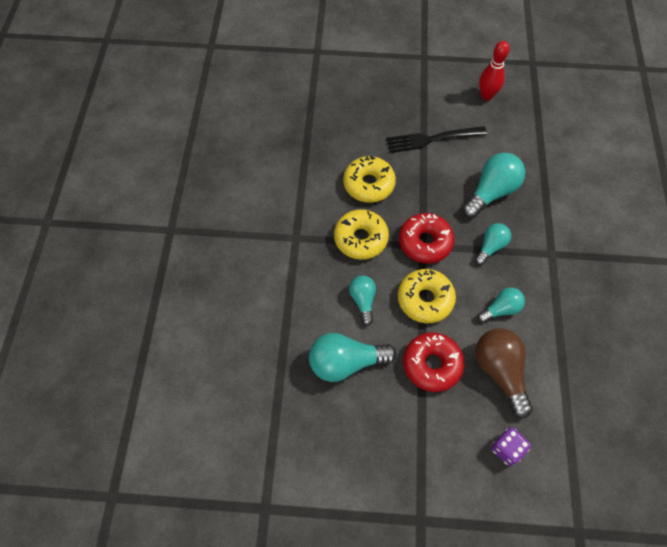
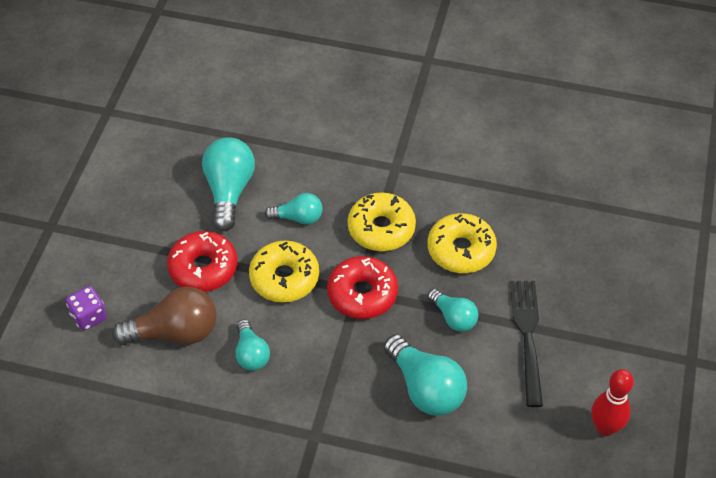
camera: 100 degrees right, 10 degrees down
turquoise light bulb [475,223,511,265] -> turquoise light bulb moved to [428,289,478,332]

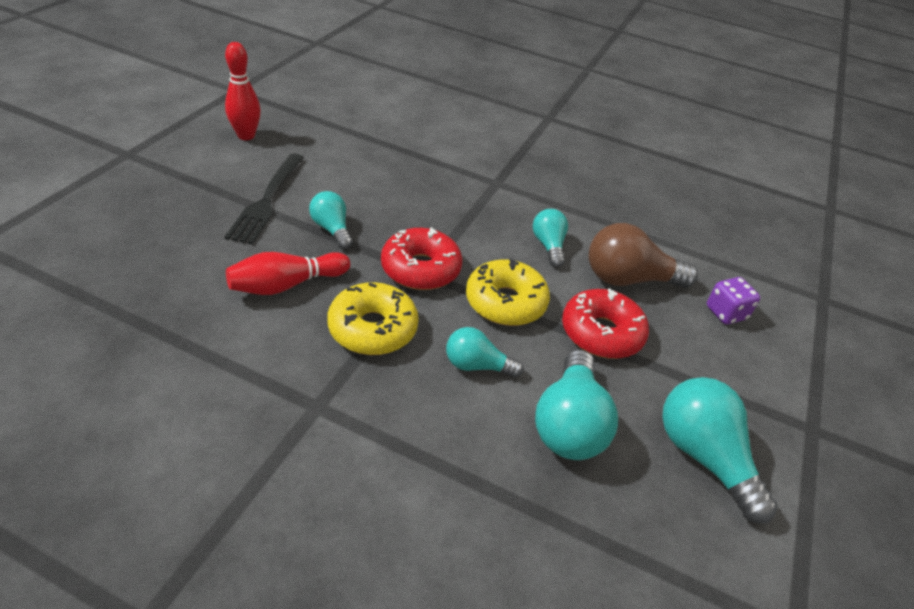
camera: 175 degrees left, 10 degrees down
turquoise light bulb [384,334,467,416] -> turquoise light bulb moved to [662,377,778,524]
yellow donut [428,213,497,273] -> red bowling pin [226,252,350,295]

